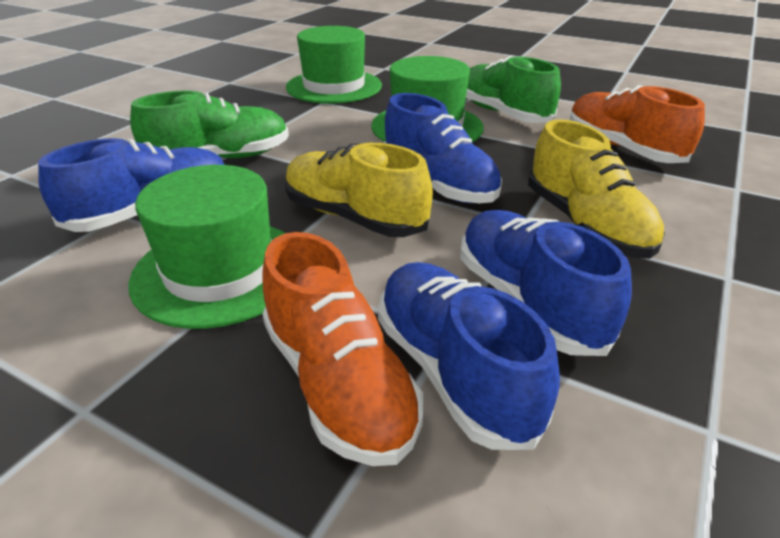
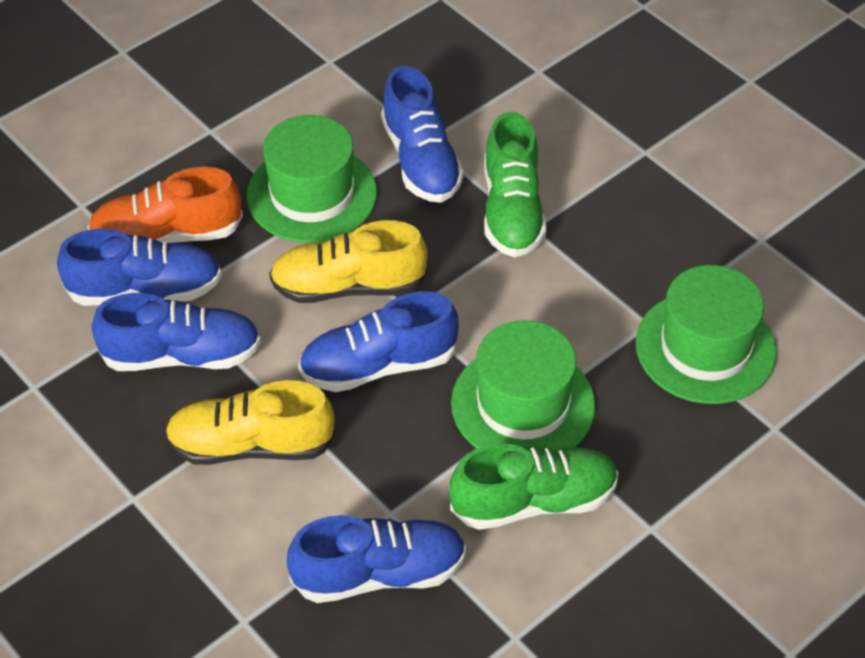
camera: 110 degrees right, 15 degrees up
yellow shoe [285,143,433,237] -> yellow shoe turned 150 degrees counterclockwise [269,220,428,303]
orange shoe [570,85,705,163] -> blue shoe [287,515,466,603]

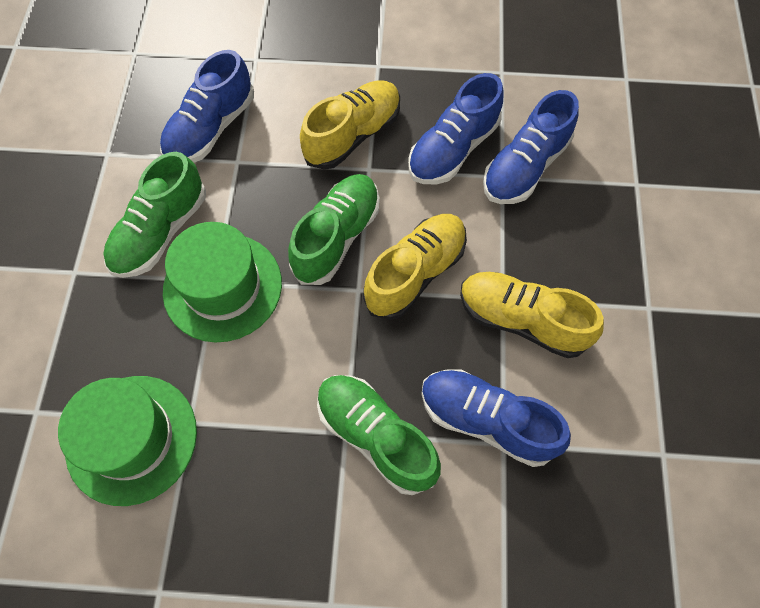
camera: 135 degrees right, 15 degrees up
orange shoe [88,167,243,243] -> none
green hat [247,115,377,243] -> yellow shoe [460,272,604,358]
blue shoe [298,291,459,392] -> green shoe [288,174,379,285]

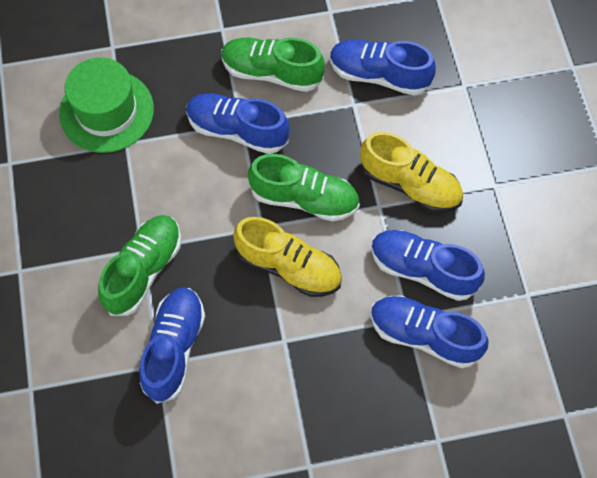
camera: 75 degrees right, 0 degrees up
green hat [163,222,282,343] -> blue shoe [186,93,290,154]
yellow shoe [460,272,604,358] -> none

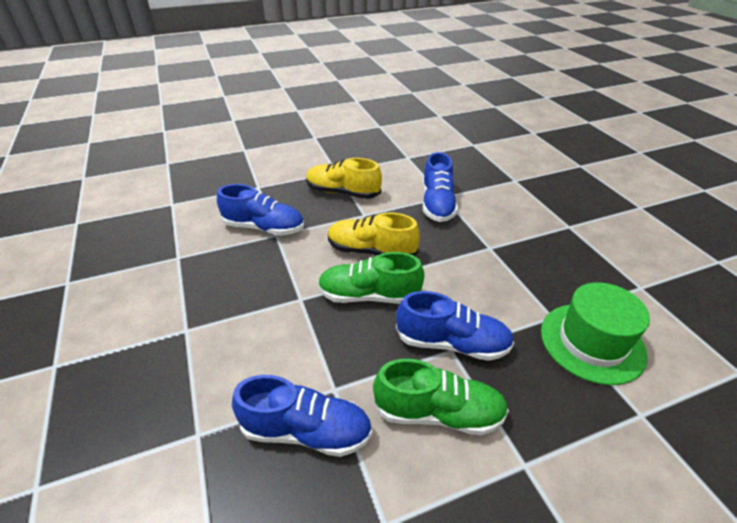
camera: 170 degrees right, 25 degrees down
green shoe [98,215,181,316] -> none
yellow shoe [360,132,463,213] -> yellow shoe moved to [306,158,382,199]
blue shoe [371,230,485,301] -> none

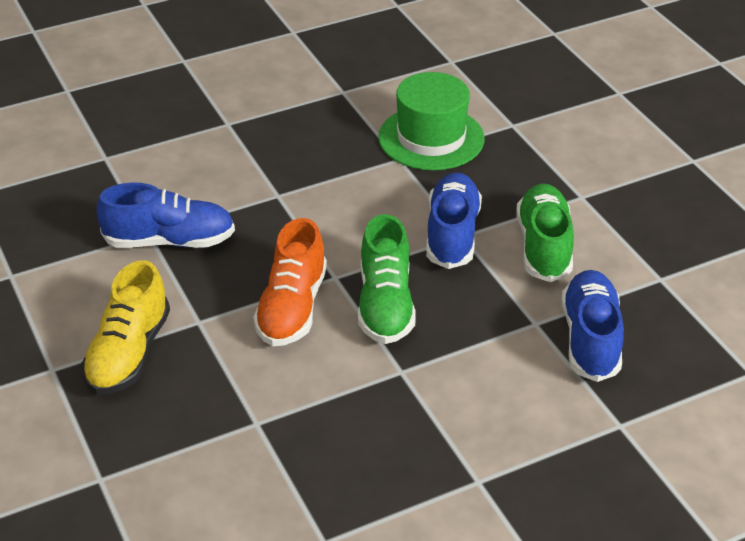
camera: 95 degrees left, 0 degrees up
blue shoe [217,184,304,236] -> none
yellow shoe [328,212,420,256] -> orange shoe [253,218,327,346]

